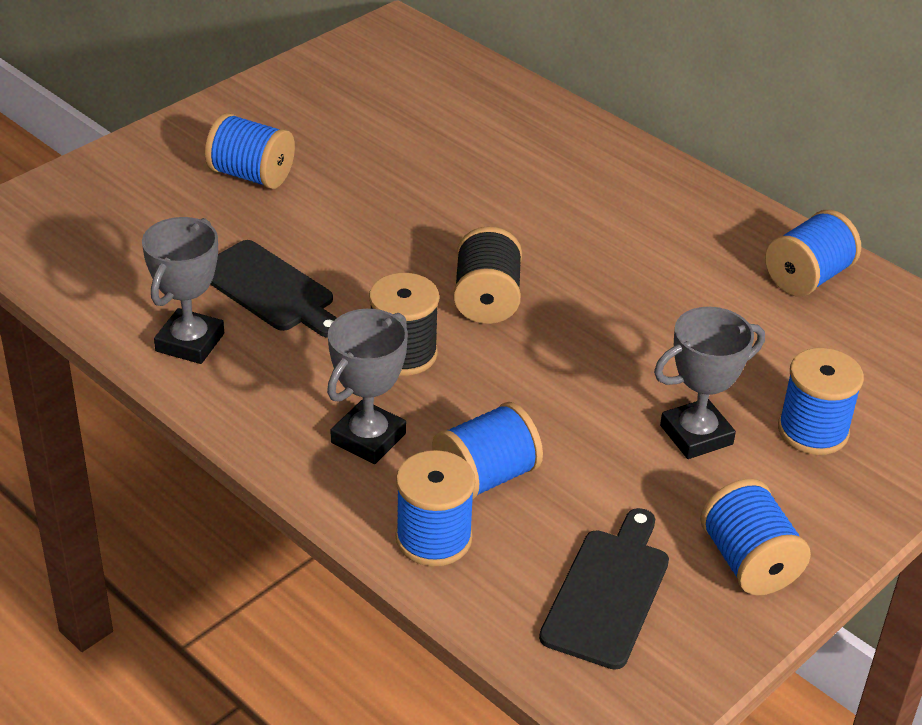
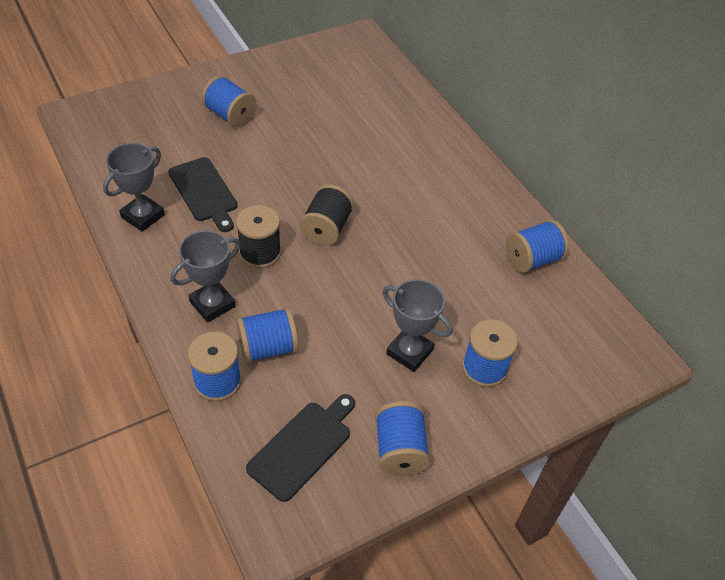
camera: 15 degrees right, 10 degrees up
grey trophy [654,307,765,459] -> grey trophy turned 45 degrees clockwise [382,279,452,372]

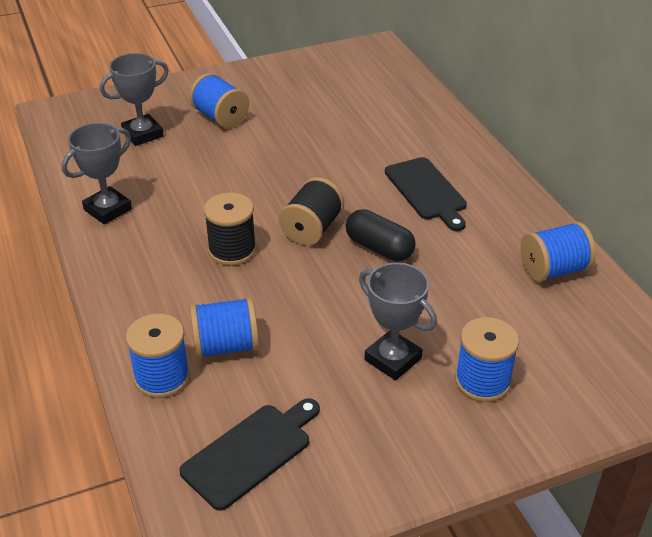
camera: 10 degrees right, 10 degrees down
black cutting board [168,157,238,232] -> black cutting board moved to [385,157,467,231]
grey trophy [170,230,241,323] -> grey trophy moved to [100,53,169,146]
blue spool [375,401,430,476] -> none
none -> black capsule [346,209,416,261]

